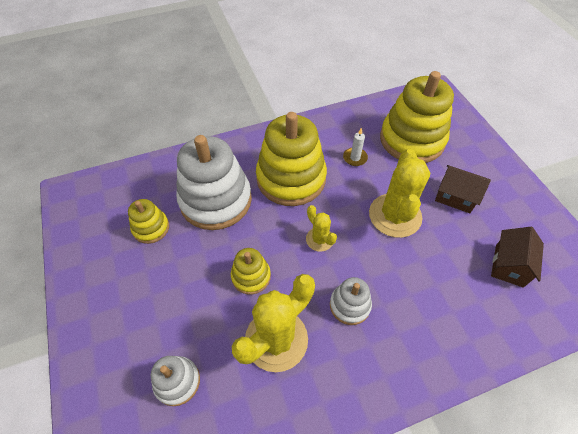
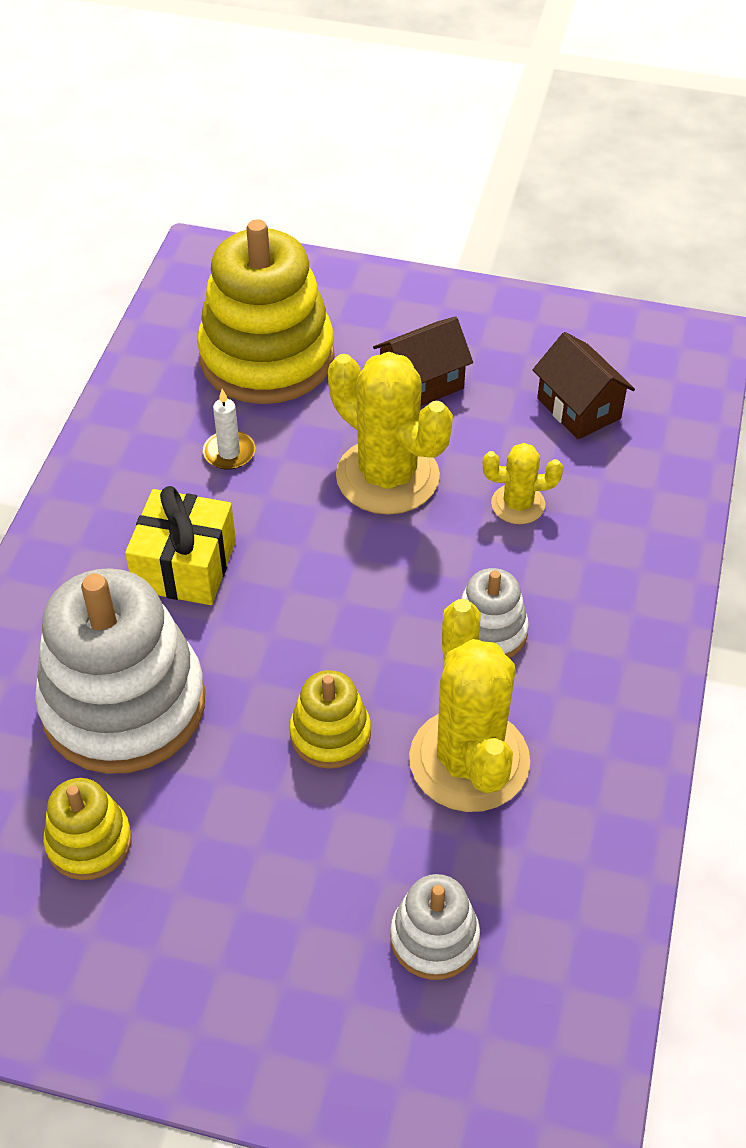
camera: 55 degrees left, 5 degrees down
yellow stacking toy [256,112,327,206] -> yellow gift [125,486,236,605]
yellow cactus [306,205,337,252] -> yellow cactus moved to [483,443,563,524]

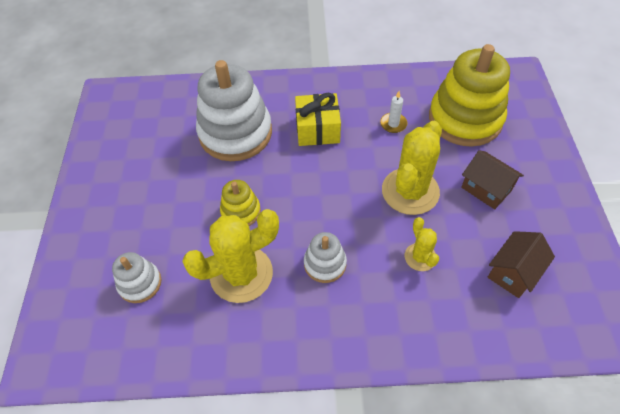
camera: 75 degrees right, 5 degrees up
yellow stacking toy [43,778,132,880] -> none

